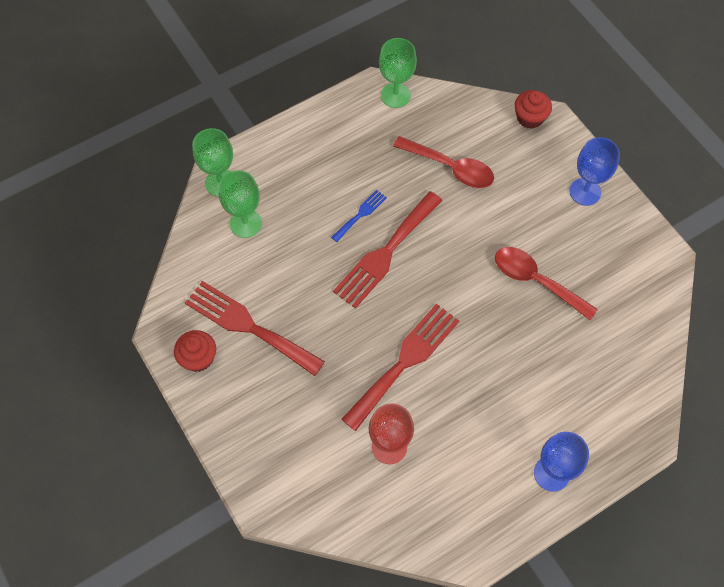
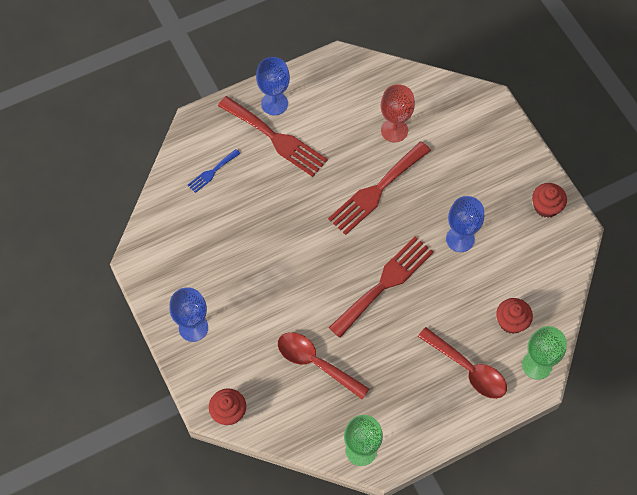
camera: 175 degrees left, 0 degrees up
red fork [185,281,325,376] -> red fork moved to [218,96,328,177]
green goblet [219,170,262,238] -> red cupcake [496,298,533,334]
blue fork [331,190,387,242] -> blue fork moved to [188,149,240,193]
red spoon [495,247,598,320] -> red spoon moved to [418,327,507,399]
none -> blue goblet [446,196,484,252]

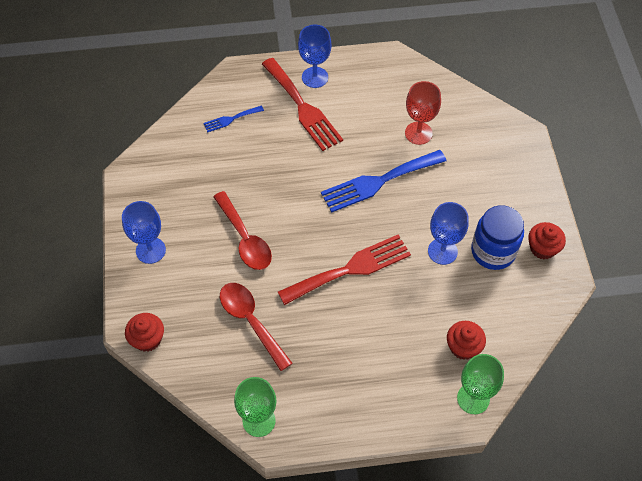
camera: 20 degrees right, 5 degrees down
red fork [328,141,431,235] -> blue fork [321,150,446,213]
red spoon [418,327,507,399] -> red spoon moved to [213,191,272,270]
none -> blue jar [471,205,524,270]

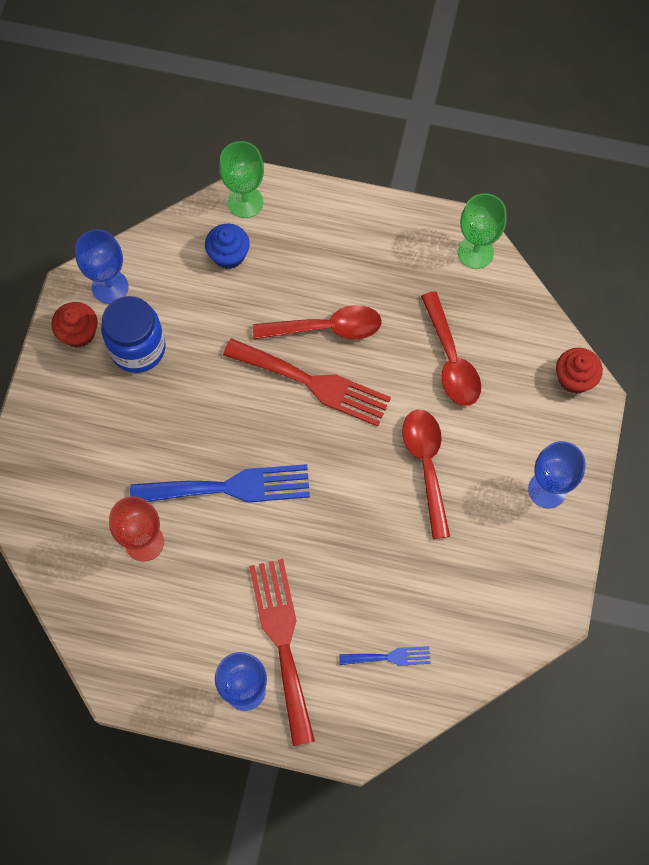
camera: 160 degrees left, 10 degrees up
red fork [278,234,411,305] -> red fork turned 150 degrees counterclockwise [223,338,391,427]
blue goblet [428,202,469,265] -> blue goblet moved to [75,229,128,304]
red cupcake [447,321,486,360] -> blue cupcake [205,224,250,269]
none -> red spoon [253,305,382,340]

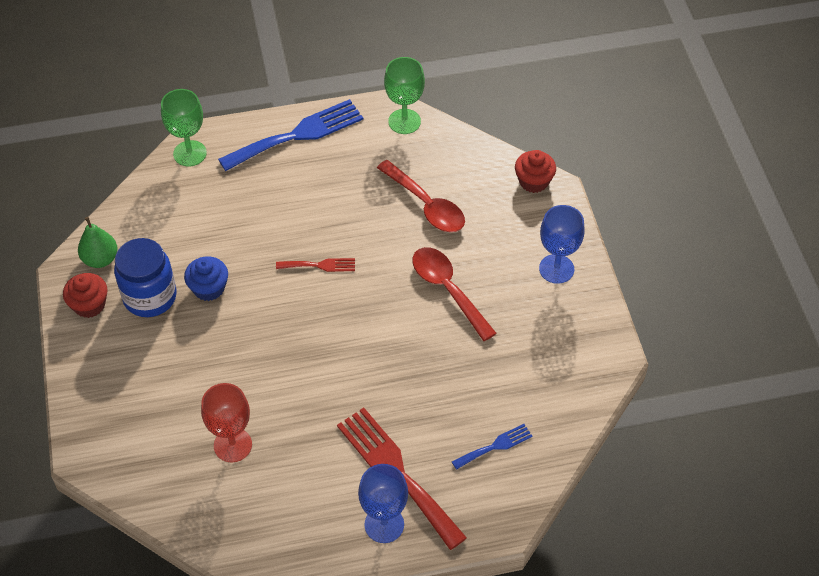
camera: 25 degrees left, 15 degrees down
blue goblet [75,229,128,304] -> green pear [78,217,118,268]
blue fork [130,464,310,503] -> blue fork moved to [218,99,363,171]
blue cupcake [205,224,250,269] -> blue cupcake moved to [184,256,228,301]
red fork [223,338,391,427] -> red fork [276,258,355,272], size x0.49
red spoon [253,305,382,340] -> none

